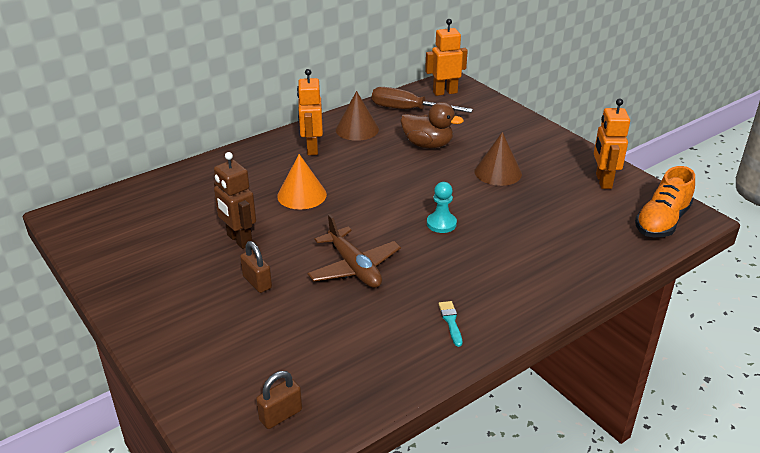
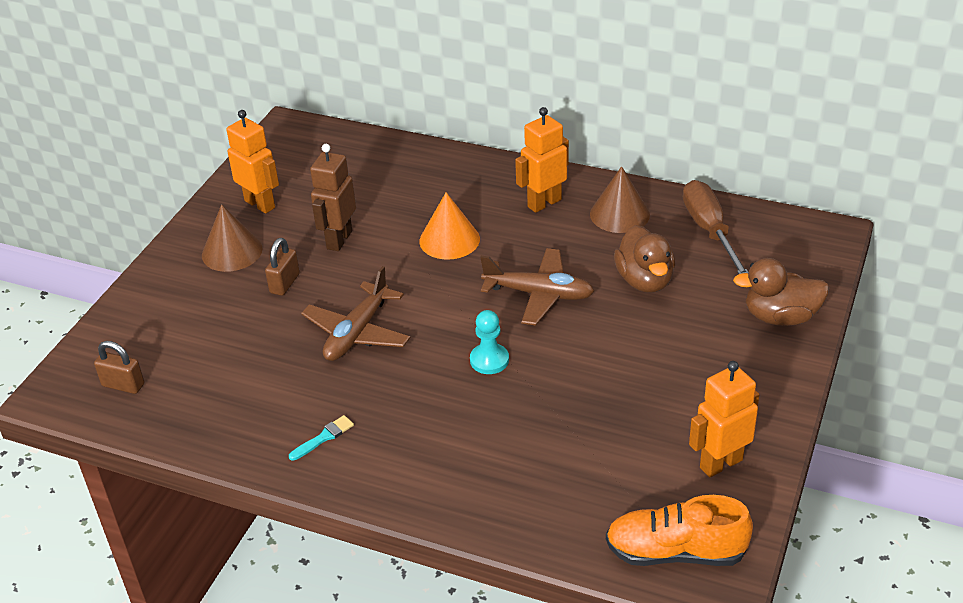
camera: 60 degrees right, 5 degrees up
orange robot [425,19,468,96] -> orange robot moved to [226,110,279,214]
brown cone [474,132,522,186] -> brown cone moved to [202,204,263,272]
none -> brown plane [480,248,594,325]
none -> brown duck [733,258,829,326]

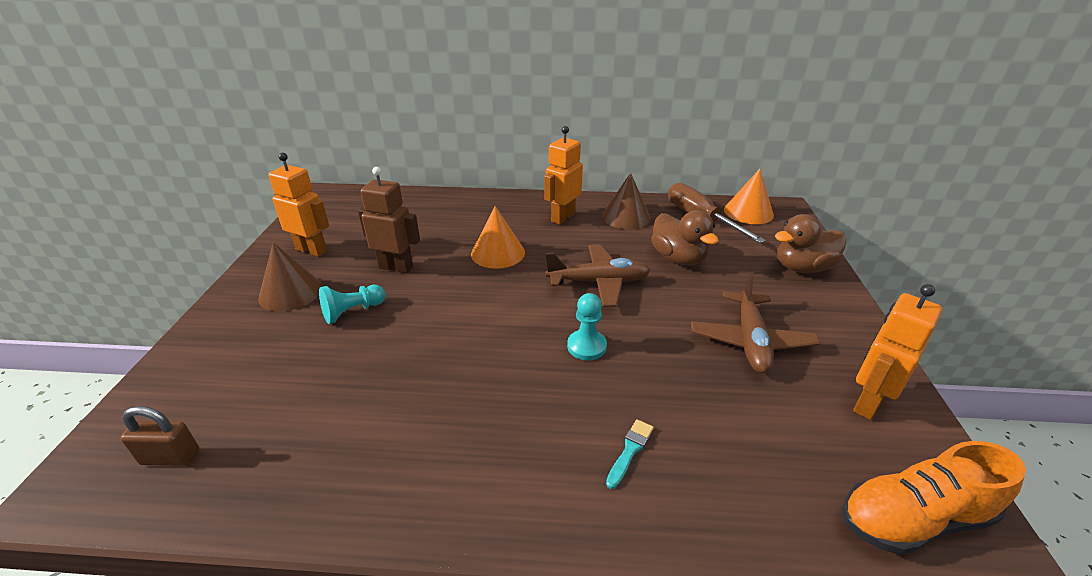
camera: 20 degrees left, 5 degrees down
brown padlock [265,238,300,296] -> turquoise pawn [319,285,386,324]
turquoise brush [289,415,354,461] -> turquoise brush moved to [606,419,654,489]
brown plane [301,266,411,361] -> brown plane moved to [691,272,820,373]
brown robot [310,144,356,251] -> brown robot turned 105 degrees clockwise [358,167,420,273]
none -> orange cone [724,169,774,224]

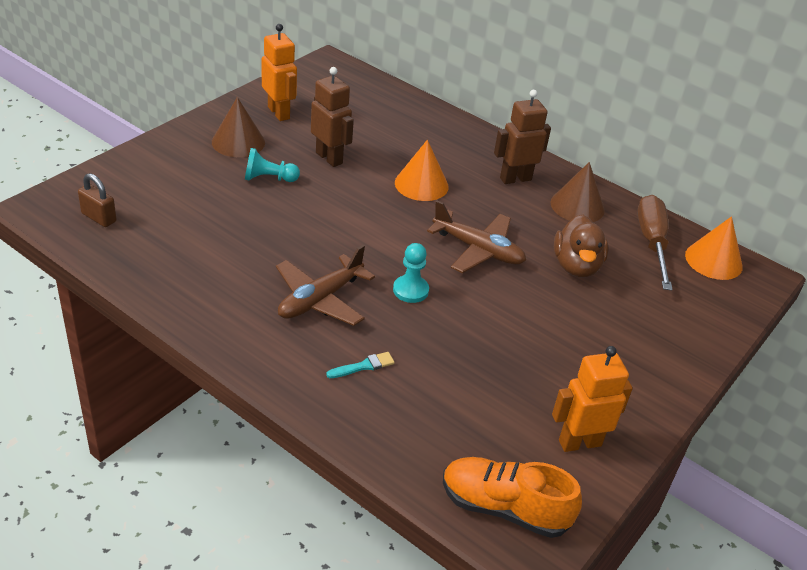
camera: 30 degrees right, 5 degrees up
orange robot [544,126,583,225] -> brown robot [494,90,551,184]
brown plane [691,272,820,373] -> brown plane moved to [276,245,375,326]
brown duck [775,214,847,273] -> none

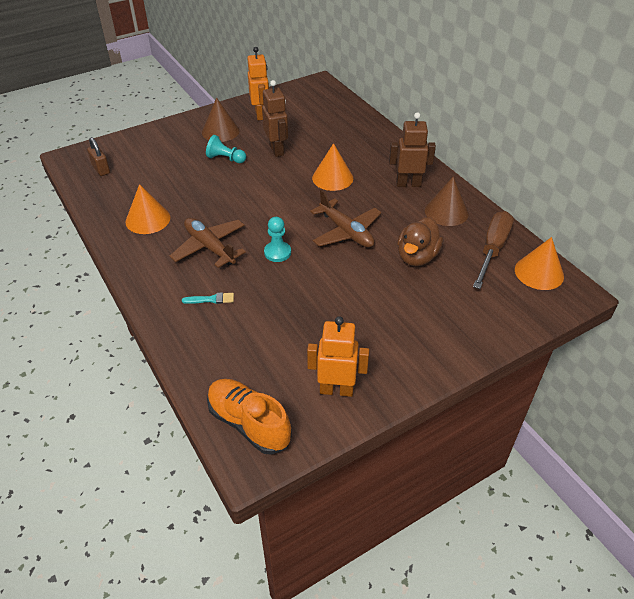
camera: 25 degrees right, 5 degrees up
brown plane [276,245,375,326] -> brown plane turned 75 degrees clockwise [170,218,246,268]
none -> orange cone [126,184,170,234]

